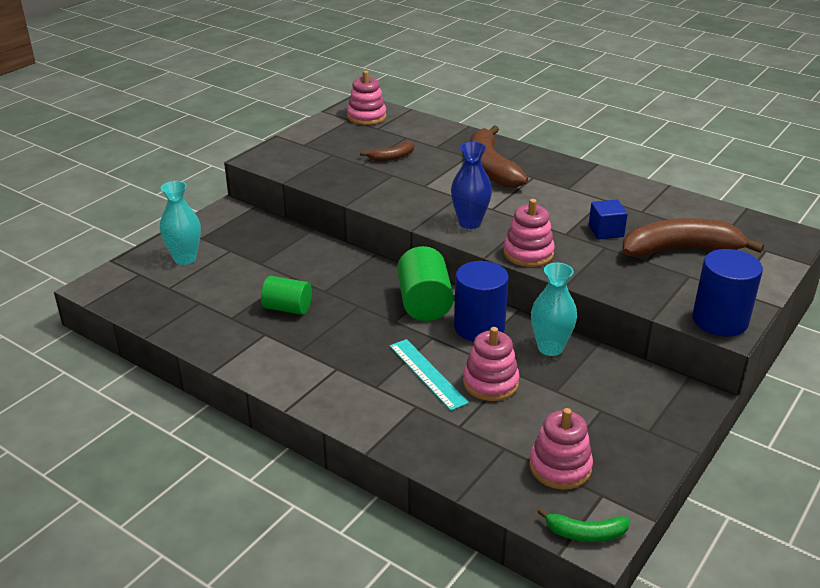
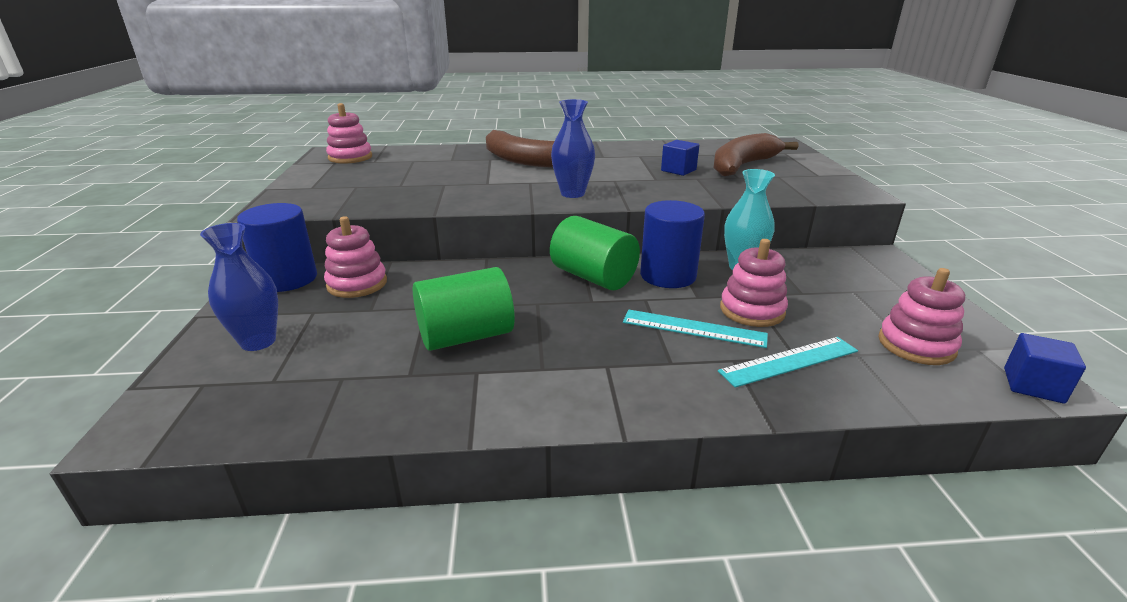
camera: 40 degrees left, 5 degrees down
turquoise vase [160,181,201,265] -> blue vase [200,223,278,351]
green cylinder [261,276,312,315] -> green cylinder [413,267,515,351], size x1.51
brown banana [360,141,414,161] -> none
pink stacking toy [503,199,555,267] -> pink stacking toy moved to [324,216,387,298]
green banana [537,508,630,542] -> blue cube [1004,333,1086,404]
blue cylinder [692,249,763,337] -> blue cylinder moved to [237,203,317,292]
none -> turquoise ruler [718,337,858,388]

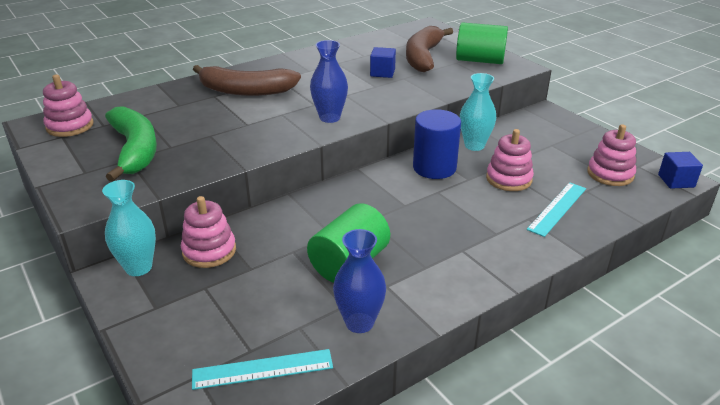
camera: 30 degrees left, 5 degrees up
blue vase [200,223,278,351] -> blue vase moved to [333,229,386,333]
blue cylinder [237,203,317,292] -> turquoise vase [102,180,156,276]
green cylinder [550,216,640,290] -> green cylinder moved to [456,22,508,64]
turquoise ruler [623,310,768,348] -> turquoise ruler moved to [192,349,333,390]
none -> green banana [105,106,157,182]

